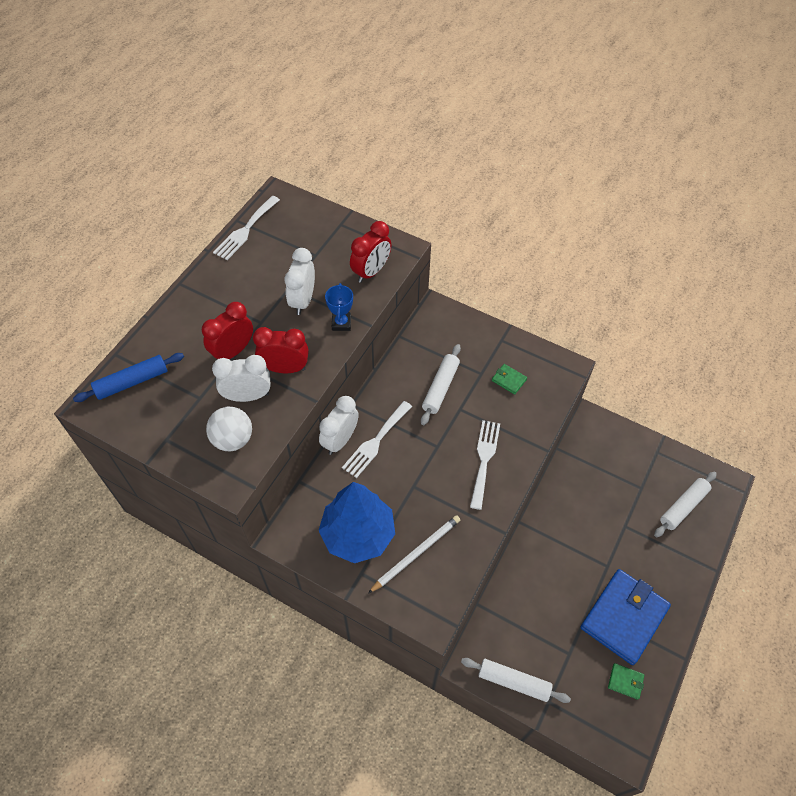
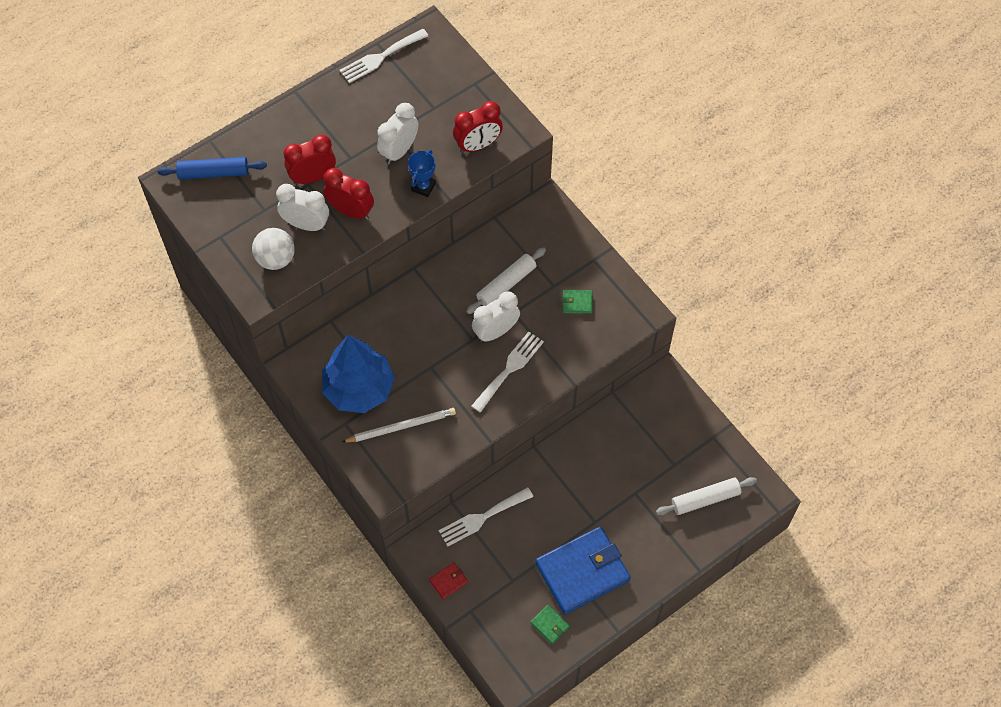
camera: 25 degrees right, 5 degrees up
white clock [319,396,359,455] -> white clock moved to [472,291,520,342]
white fork [342,401,412,478] -> white fork moved to [439,487,533,547]
white rolling pin [461,658,571,703] -> red wallet [429,562,468,599]
green wallet [492,364,527,395] -> green wallet turned 60 degrees counterclockwise [562,290,593,314]

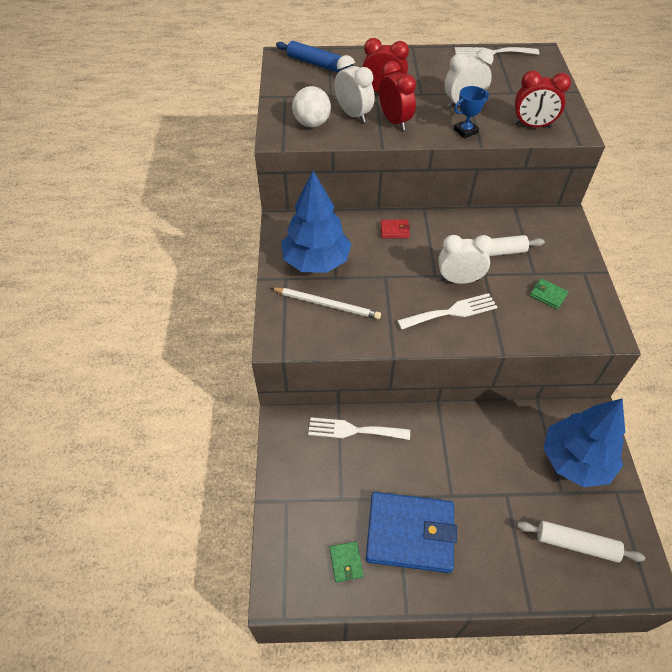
camera: 35 degrees right, 10 degrees down
red wallet [429,562,468,599] -> red wallet moved to [381,220,410,238]
none -> blue tree [543,398,625,487]

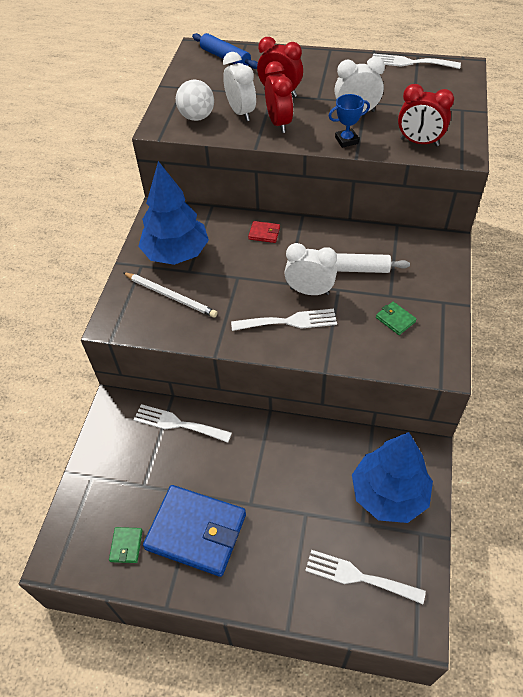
camera: 15 degrees right, 0 degrees up
white rolling pin [517,521,645,563] -> white fork [305,550,426,604]

